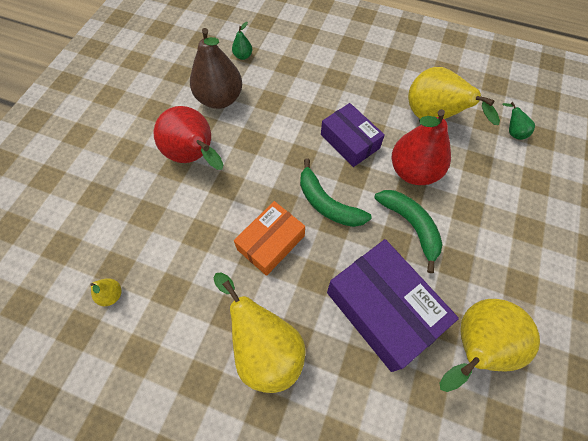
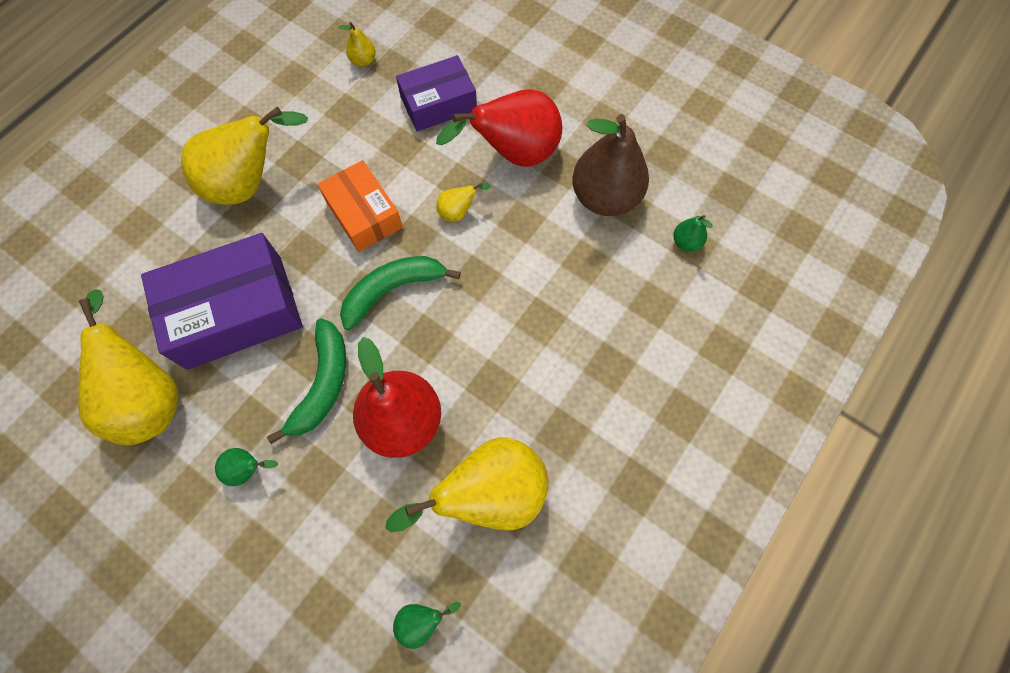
camera: 105 degrees right, 5 degrees up
purple box [321,103,385,167] -> purple box moved to [396,55,477,131]
green banana [375,190,443,273] -> green banana turned 60 degrees counterclockwise [267,318,346,444]
none -> green pear [215,448,278,486]
none -> yellow pear [436,182,491,221]

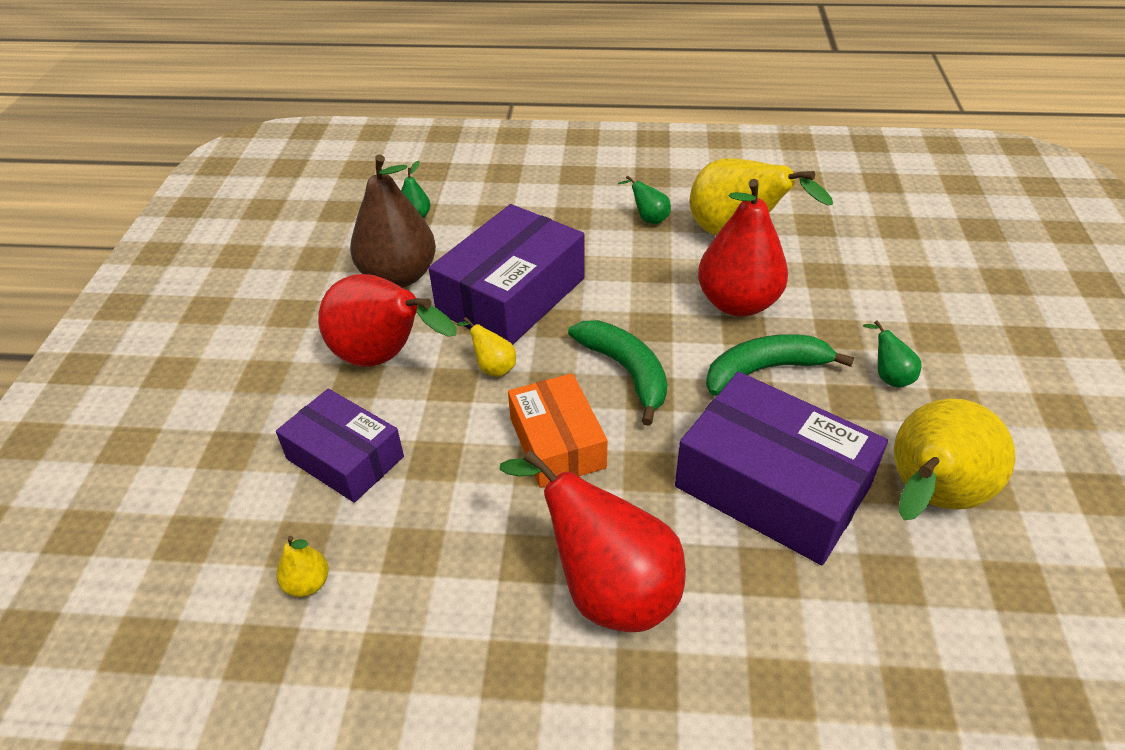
camera: 120 degrees left, 25 degrees down
yellow pear [181,107,308,205] -> red pear [499,450,686,632]
orange box [317,160,403,252] -> orange box turned 45 degrees counterclockwise [508,373,608,488]
green banana [340,256,461,330] -> green banana turned 150 degrees counterclockwise [568,320,667,426]
green pear [393,602,461,649] -> green pear moved to [618,176,671,224]
none -> purple box [429,204,585,345]

